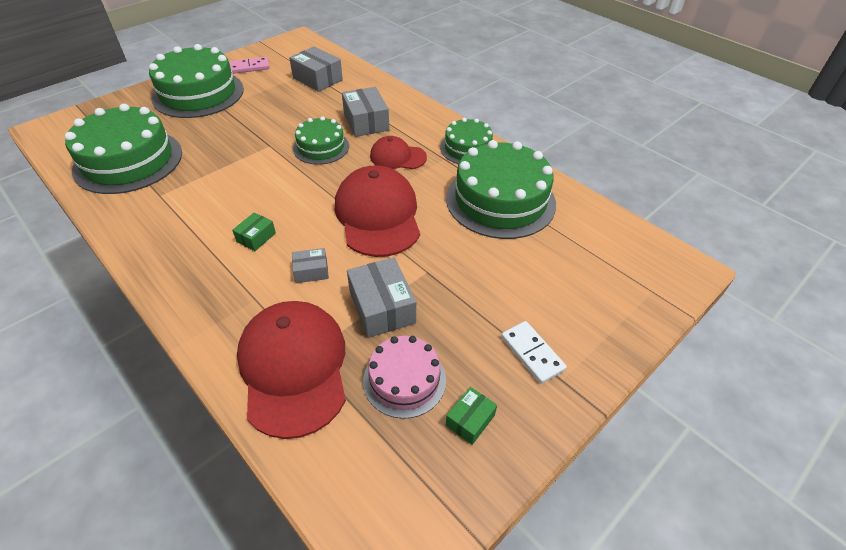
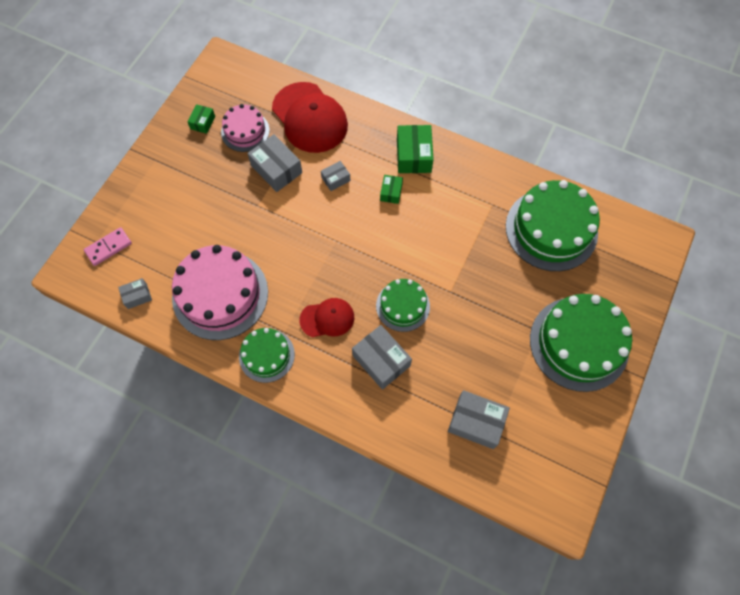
camera: 160 degrees right, 20 degrees up
pink domino [229,57,270,74] -> pink domino moved to [84,227,132,266]
red cap [335,166,420,257] -> none
green cake [446,140,556,239] -> pink cake [172,245,268,340]
white domino [501,321,567,384] -> none
none -> grey box [118,278,152,309]
none -> green box [397,125,434,173]

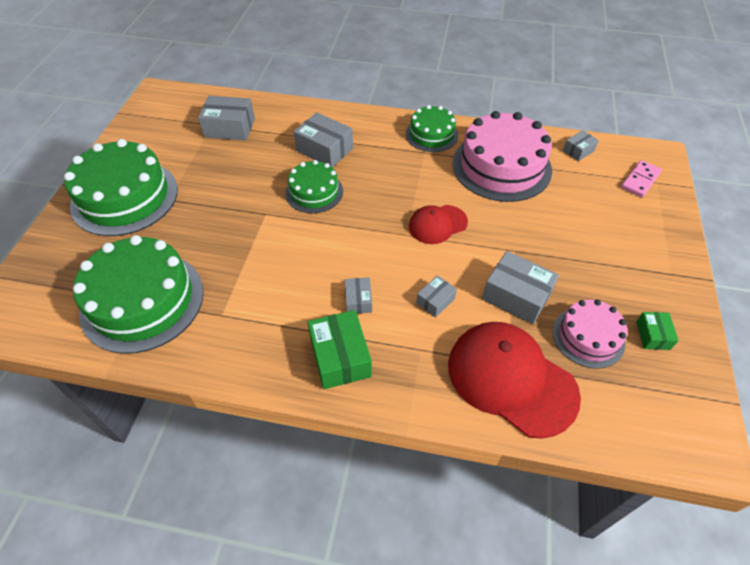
camera: 165 degrees right, 15 degrees down
red cap [300,298,354,337] -> red cap moved to [409,205,468,244]
green box [380,175,403,204] -> grey box [345,278,372,314]

